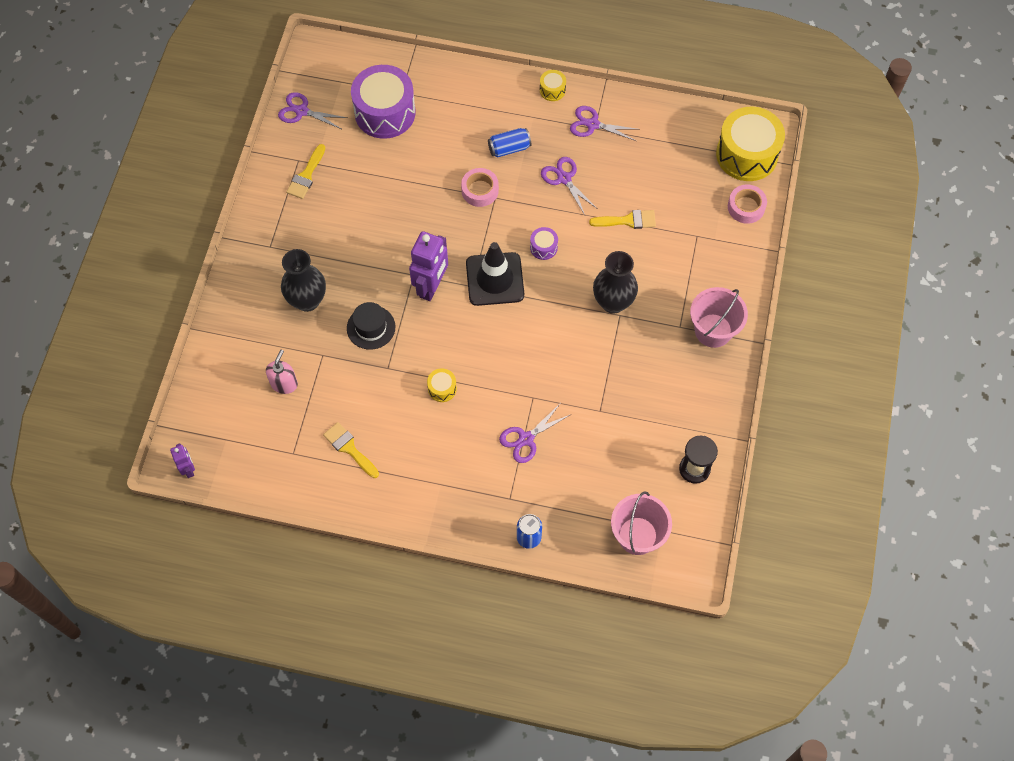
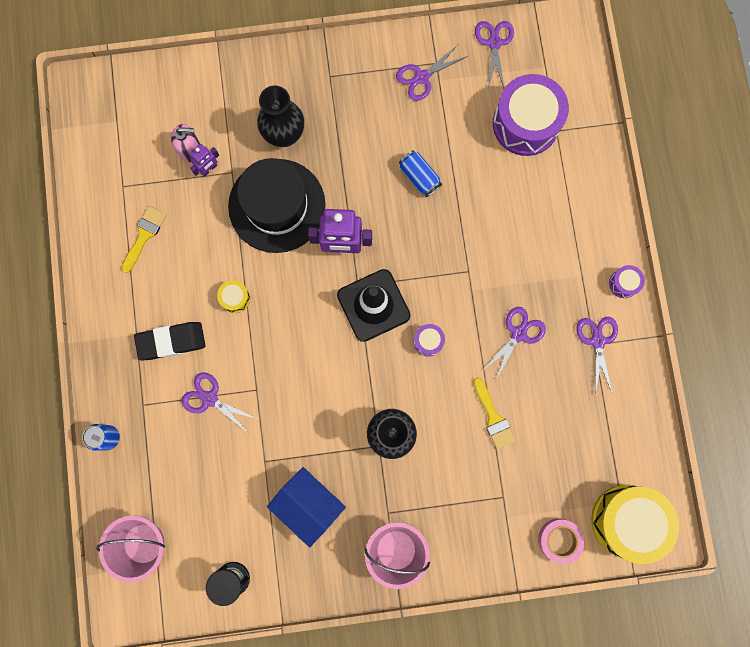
camera: 70 degrees right, 15 degrees up
purple robot [170,443,195,478] -> purple robot moved to [190,144,219,177]
yellow brush [286,144,325,199] -> purple scissors [396,45,468,101]
black hat [347,302,395,350] -> black hat [228,158,326,253], size x1.92
pink tape [461,168,499,207] -> none
blue can [488,128,531,158] -> blue can moved to [399,150,442,197]
yellow drum [540,70,566,101] -> purple drum [609,265,645,298]
none -> black eraser [134,322,206,360]
none -> blue house [267,467,346,547]

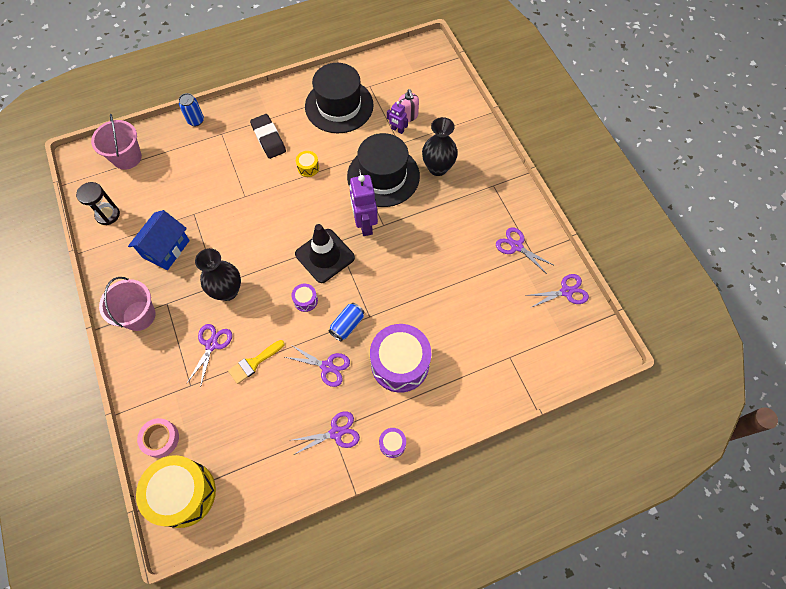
camera: 75 degrees right, 15 degrees down
yellow brush [121,206,166,273] -> black hat [305,63,374,133]
purple scissors [181,372,257,433] -> purple scissors moved to [187,324,232,388]
blue can [399,150,442,197] -> blue can moved to [328,303,365,342]
purple drum [493,74,569,156] -> purple drum moved to [370,324,431,393]

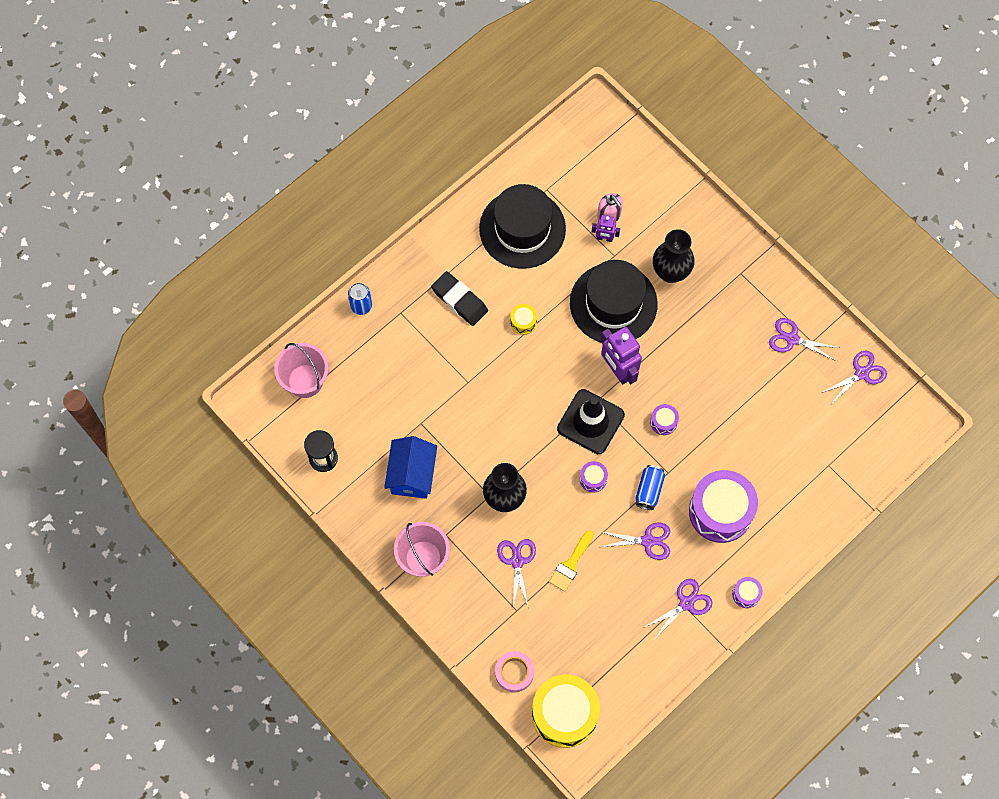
camera: 20 degrees left, 5 degrees up
none -> purple drum [650,404,679,435]

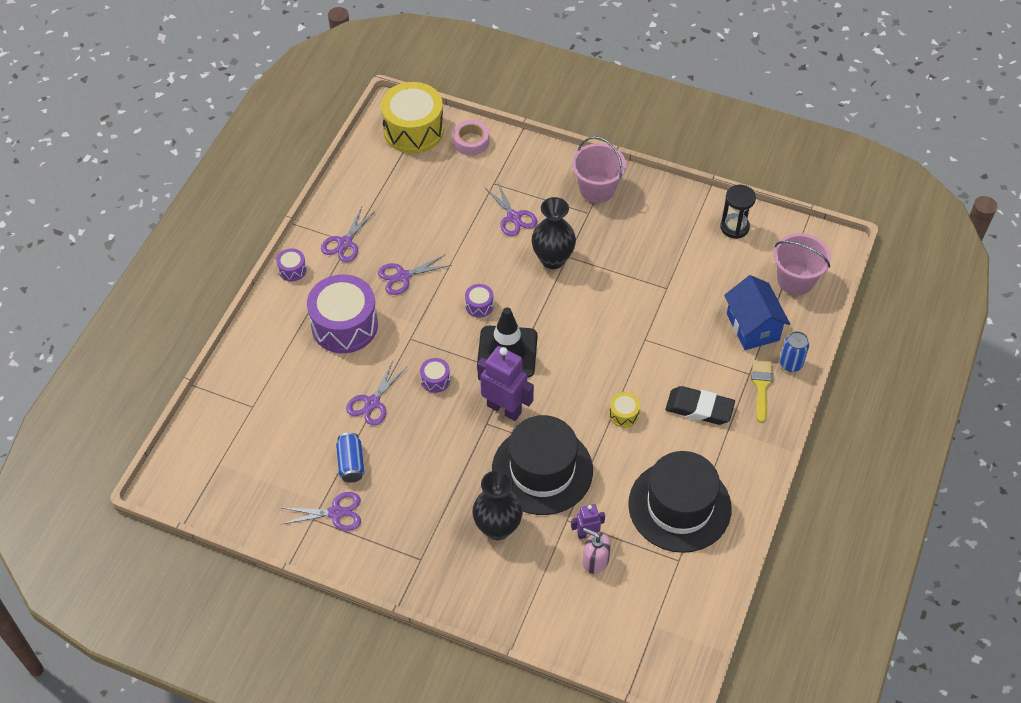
camera: 155 degrees right, 15 degrees down
blue house [384,436,437,499] -> blue house moved to [724,275,790,350]
yellow brush [549,530,593,592] -> yellow brush moved to [752,360,773,423]
blue can [635,465,665,510] -> blue can moved to [336,432,364,483]
purple scissors [822,351,887,404] -> purple scissors moved to [346,361,407,425]

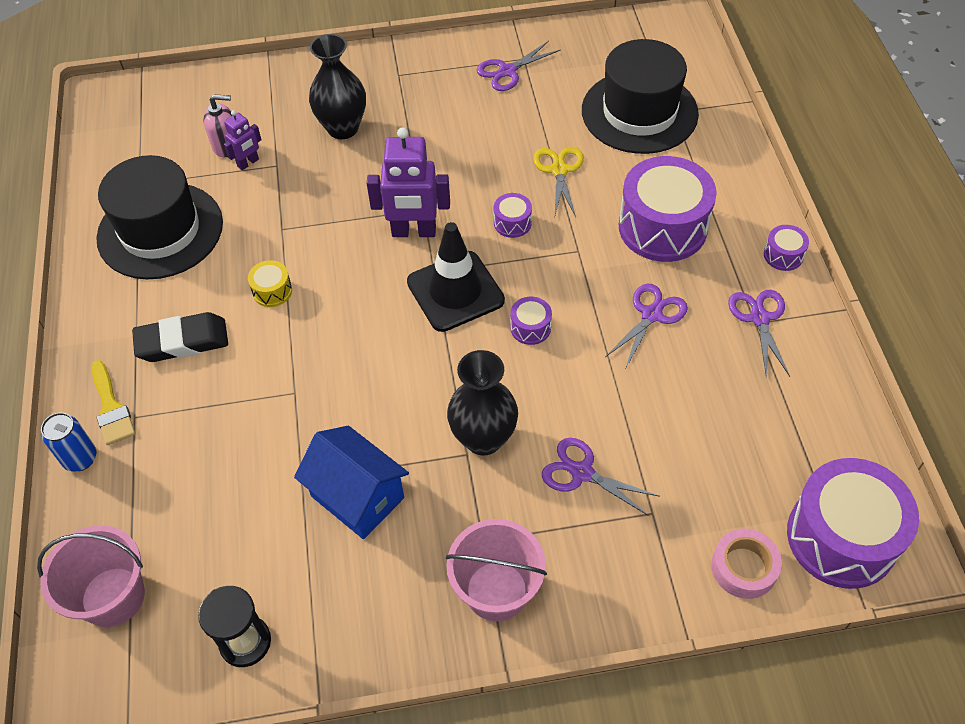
camera: 150 degrees right, 0 degrees up
blue can [336,432,364,483] -> none
purple scissors [346,361,407,425] -> yellow scissors [533,147,584,217]
yellow drum [381,82,444,154] -> purple drum [787,458,919,589]
black hat [492,415,593,515] -> black hat moved to [582,39,699,154]
blue house [724,275,790,350] -> blue house moved to [294,426,409,539]

